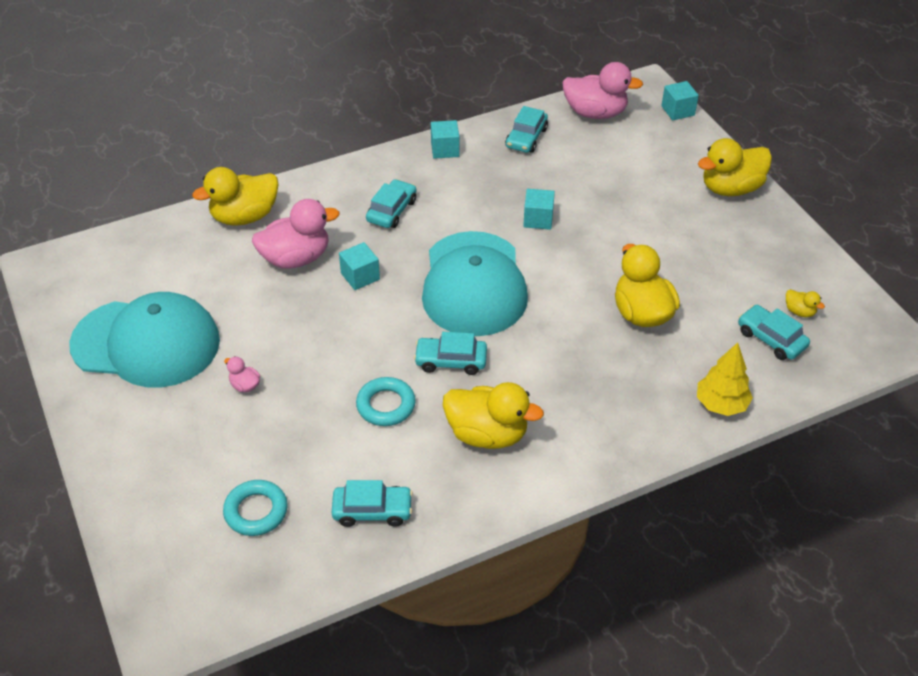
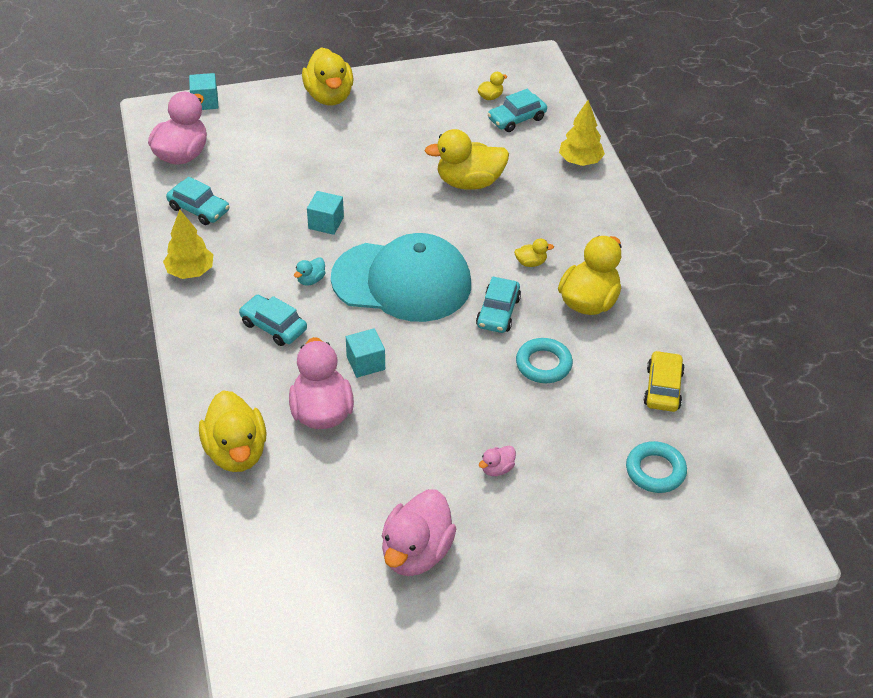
camera: 80 degrees left, 0 degrees up
turquoise cap [69,292,220,388] -> pink duck [382,490,456,576]
turquoise car [332,480,413,527] -> yellow car [644,351,685,412]
turquoise cube [431,120,459,159] -> yellow tree [163,210,213,279]
none -> turquoise duck [294,257,326,285]
none -> yellow duck [514,238,554,267]

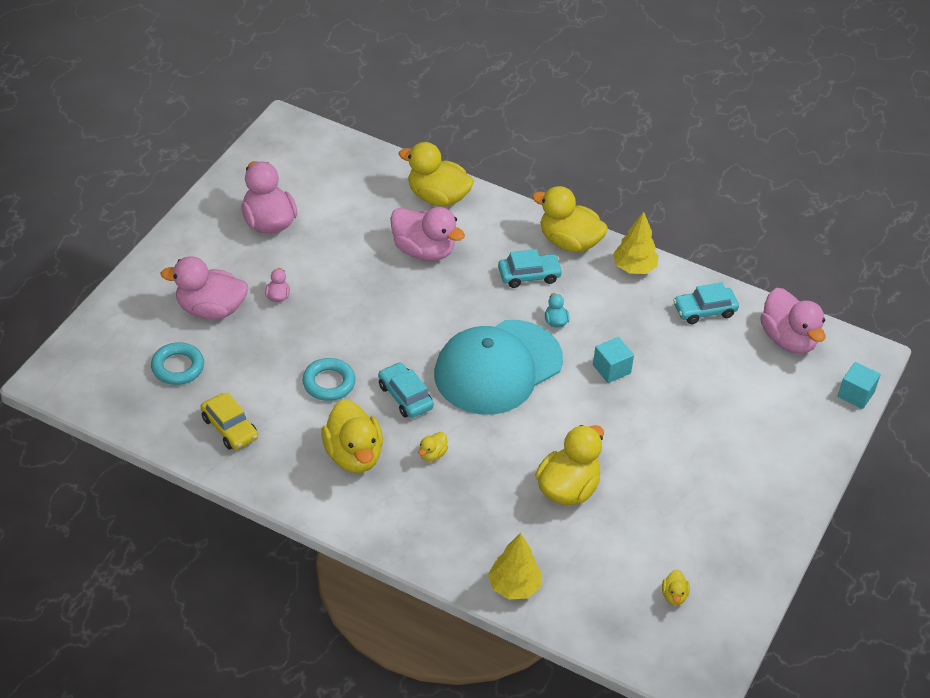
camera: 130 degrees right, 0 degrees up
yellow duck [302,47,354,105] -> yellow duck moved to [532,186,608,253]
turquoise cube [346,328,385,378] -> none
turquoise car [488,89,547,132] -> none
none -> pink duck [161,256,248,319]

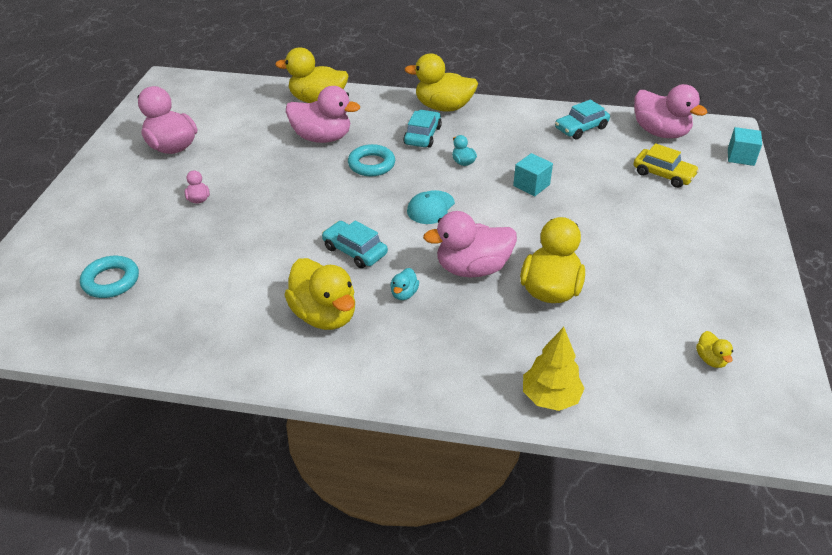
camera: 15 degrees left, 5 degrees down
pink duck [161,256,248,319] -> pink duck moved to [423,211,517,277]
yellow car [201,392,258,450] -> yellow car moved to [633,143,699,188]
turquoise ring [302,358,356,401] -> turquoise ring moved to [348,144,395,176]
yellow duck [418,432,448,461] -> turquoise duck [390,268,419,300]
turquoise cap [434,320,563,415] -> turquoise cap [407,190,455,224], size x0.41
turquoise car [498,249,563,288] -> turquoise car turned 45 degrees counterclockwise [403,110,442,148]
yellow tree [613,212,659,274] -> none

